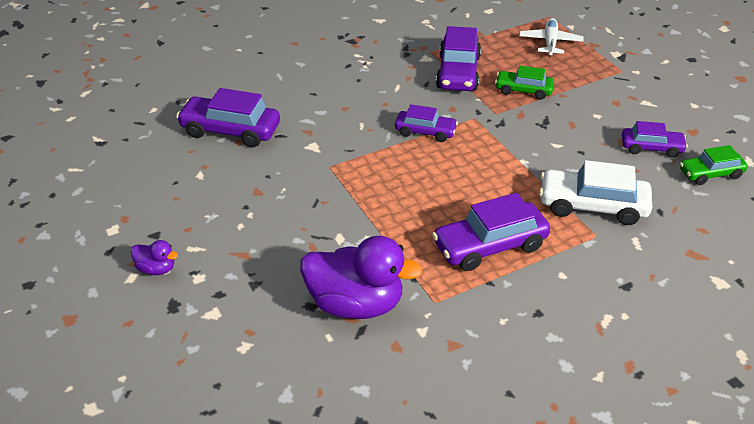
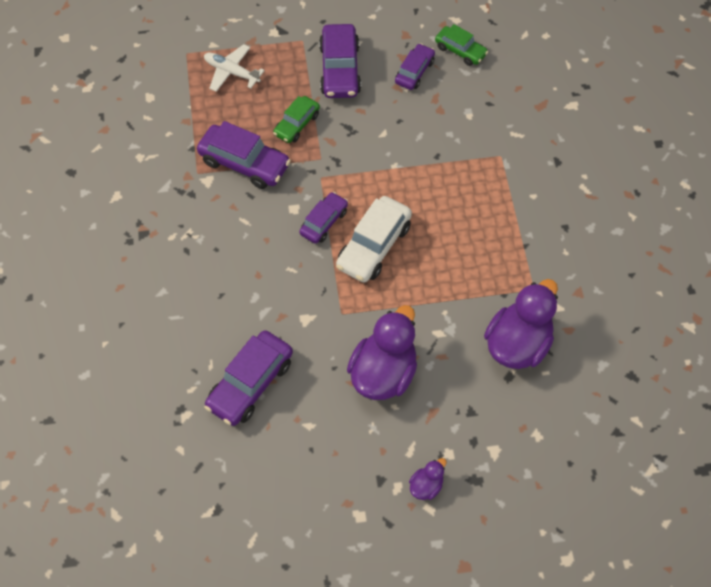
camera: 70 degrees left, 20 degrees up
purple car [432,193,550,271] -> purple car moved to [319,24,361,98]
white car [539,160,652,225] -> white car moved to [336,196,412,282]
green car [680,145,748,185] -> green car turned 60 degrees counterclockwise [435,24,488,66]
none -> purple duck [347,305,417,400]

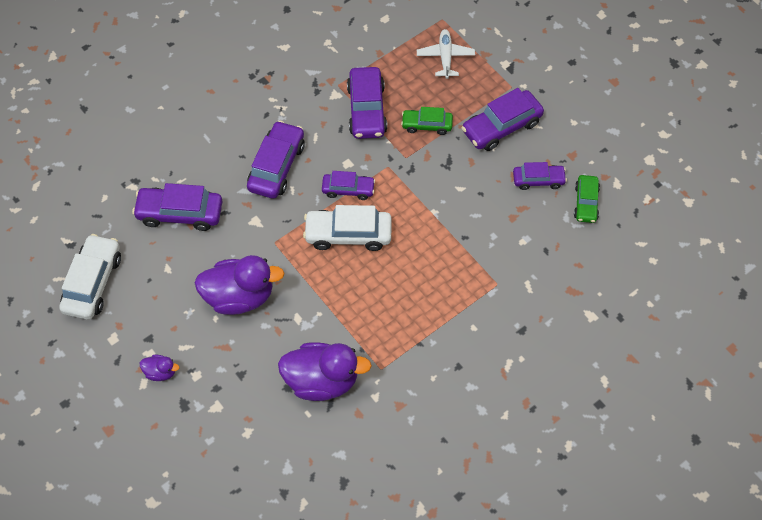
camera: 60 degrees right, 0 degrees up
none -> white car [59,234,121,320]
none -> purple car [247,120,305,199]

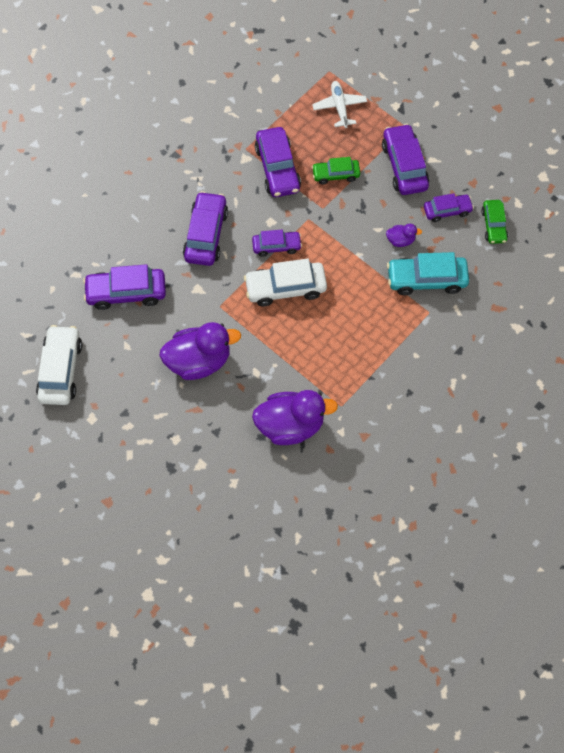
camera: 10 degrees left, 5 degrees up
purple duck [140,355,179,381] -> purple duck moved to [386,224,422,247]
purple car [462,88,544,151] -> purple car turned 120 degrees clockwise [382,124,429,195]
none -> turquoise car [387,252,469,295]

